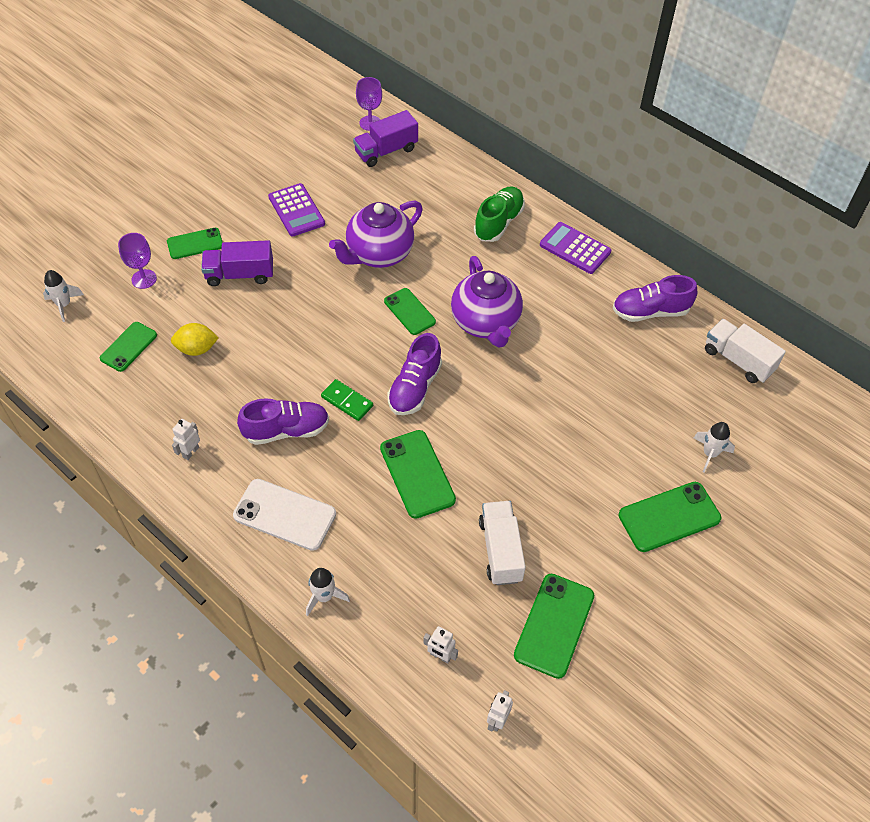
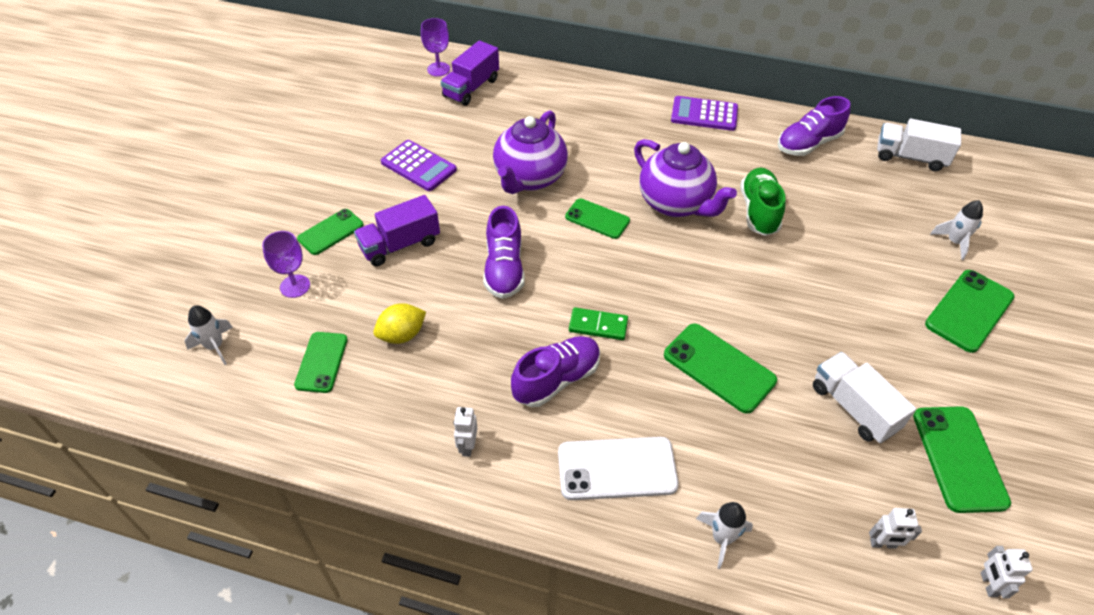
camera: 25 degrees left, 5 degrees down
purple shoe [387,333,442,415] -> purple shoe moved to [483,206,525,299]
green shoe [474,186,525,242] -> green shoe moved to [740,168,785,236]

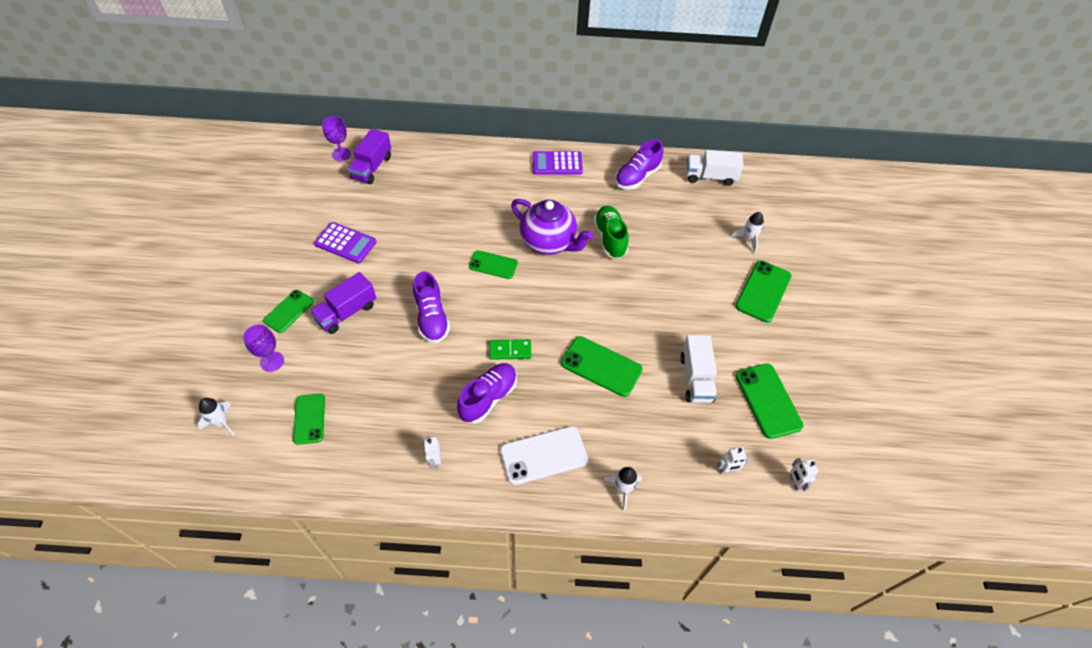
camera: 15 degrees left, 5 degrees up
yellow lemon [373,303,426,344] -> none
purple teapot [493,110,568,194] -> none
white truck [813,352,916,443] -> white truck turned 135 degrees counterclockwise [680,335,717,403]

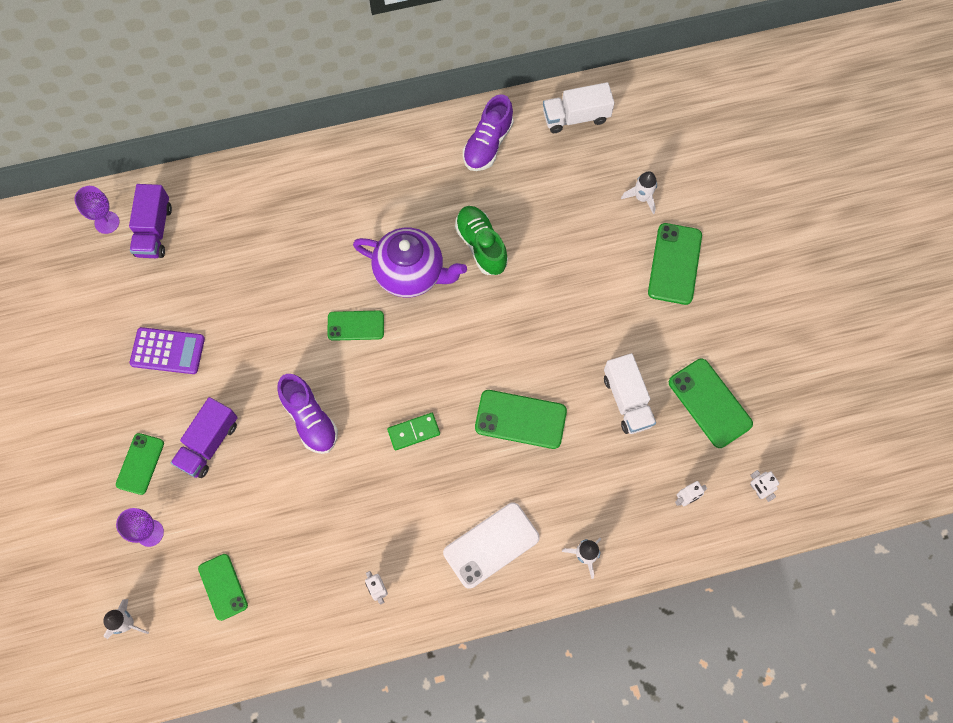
camera: 15 degrees left, 15 degrees up
purple shoe [457,363,517,424] -> none
purple calculator [533,151,583,175] -> none

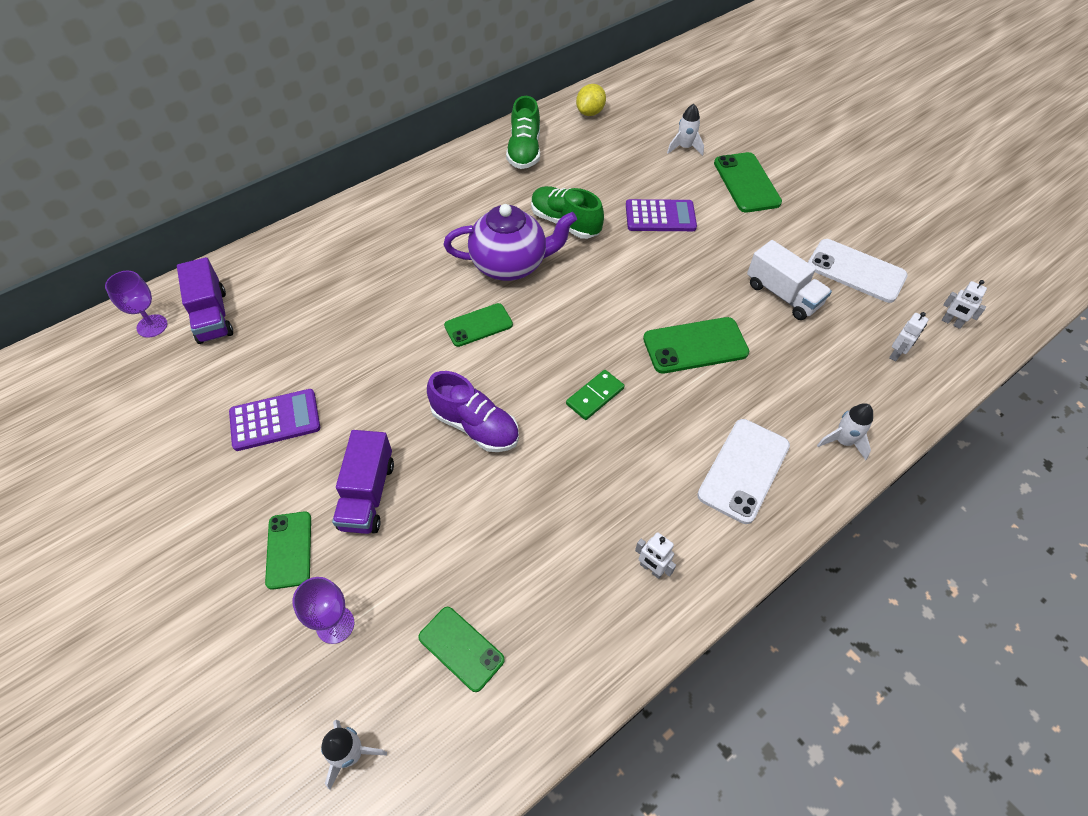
camera: 25 degrees left, 15 degrees down
purple shoe [463,94,514,171] -> green shoe [506,96,540,169]
white truck [543,82,615,133] -> yellow lemon [576,84,606,116]
green phone [669,359,753,448] -> white phone [808,239,908,303]
none -> purple calculator [626,199,697,231]

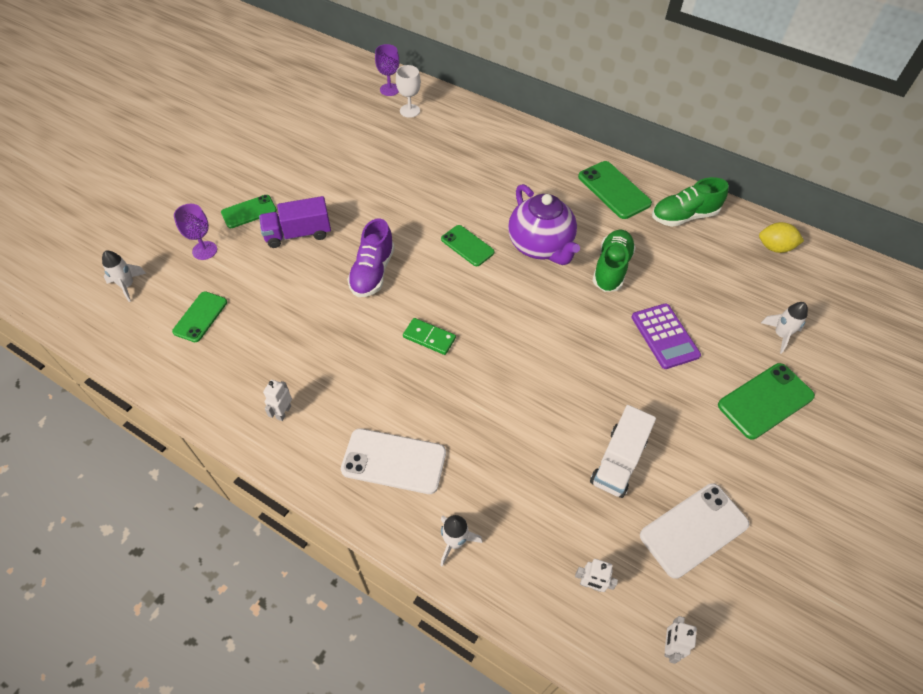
camera: 70 degrees right, 0 degrees up
purple truck [177,257,233,344] -> white goblet [396,65,421,118]
purple calculator [229,389,320,451] -> none
green phone [643,317,749,374] -> green phone moved to [578,161,652,219]
white phone [808,239,908,303] -> white phone turned 45 degrees clockwise [640,483,749,579]

